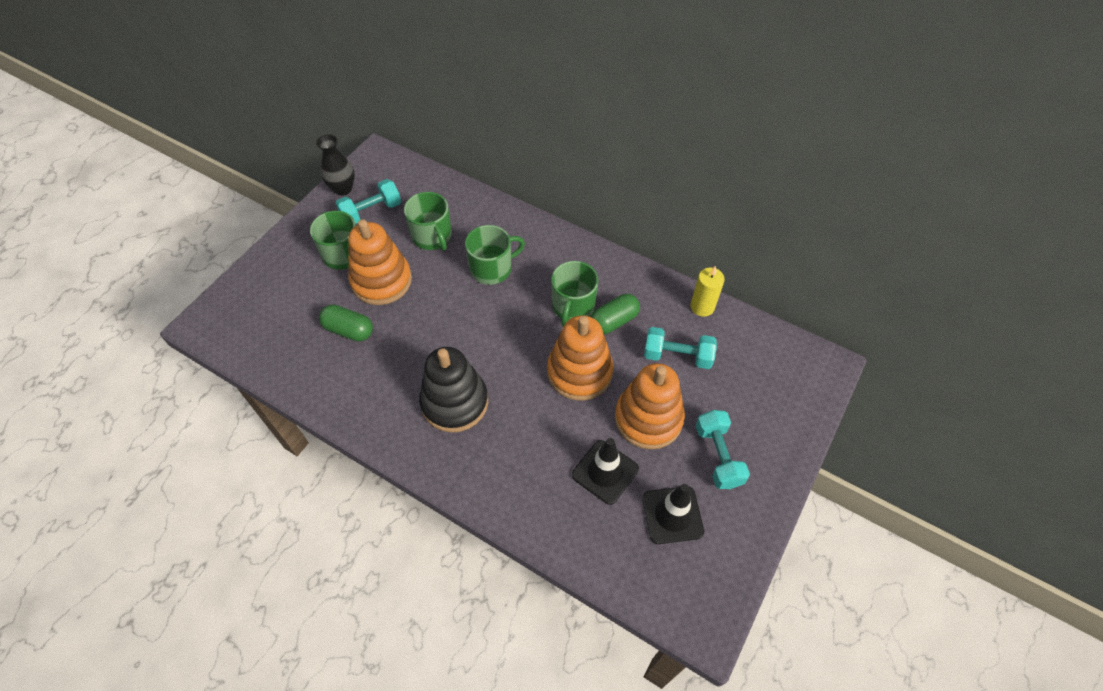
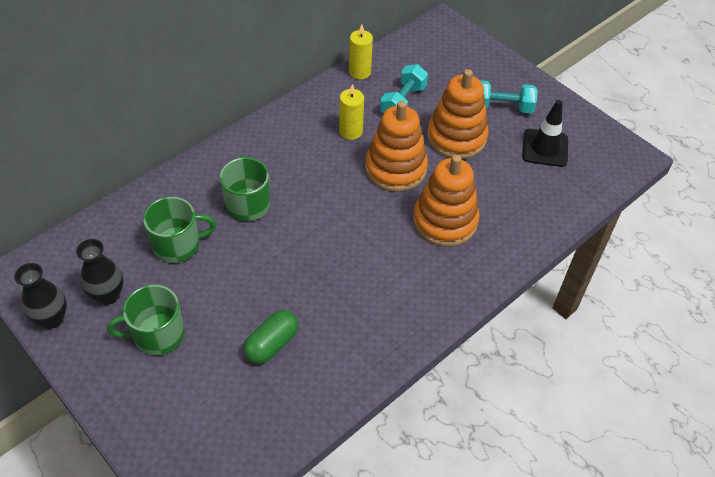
camera: 75 degrees left, 5 degrees down
turquoise dumbbell [335,179,401,224] -> black vase [76,239,123,305]
orange stacking toy [348,219,412,305] -> orange stacking toy moved to [413,155,480,247]
black stacking toy [419,347,488,433] -> none
green mug [551,261,598,327] -> none
black traffic cone [572,438,639,505] -> none
green capsule [590,294,640,335] -> yellow candle [339,84,364,140]

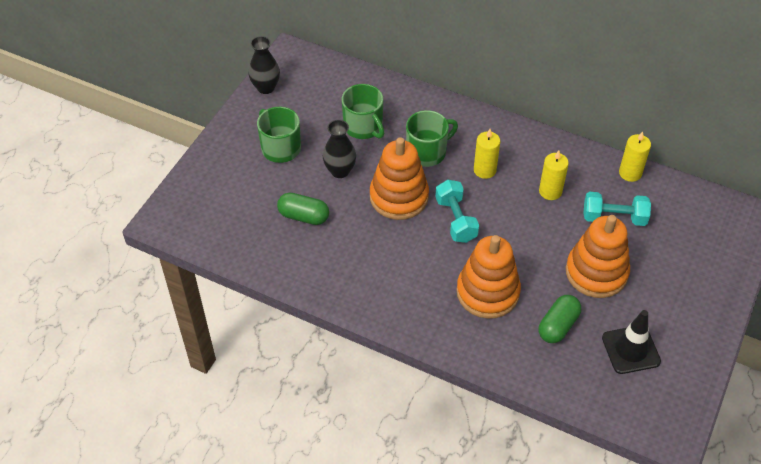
camera: 70 degrees right, 0 degrees up
black vase [76,239,123,305] -> black vase moved to [323,120,356,178]
orange stacking toy [365,101,428,192] -> orange stacking toy moved to [370,137,429,220]
turquoise dumbbell [480,80,538,113] -> turquoise dumbbell moved to [435,180,479,243]
none -> yellow candle [474,129,500,179]
none -> green capsule [538,295,581,343]

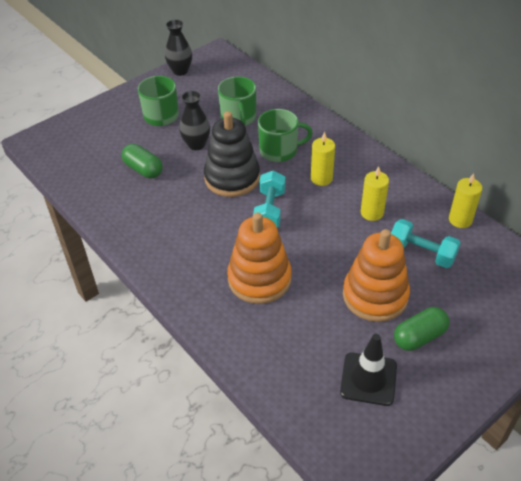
camera: 25 degrees right, 5 degrees down
orange stacking toy [370,137,429,220] -> black stacking toy [204,111,260,197]
green capsule [538,295,581,343] -> green capsule moved to [394,307,449,351]

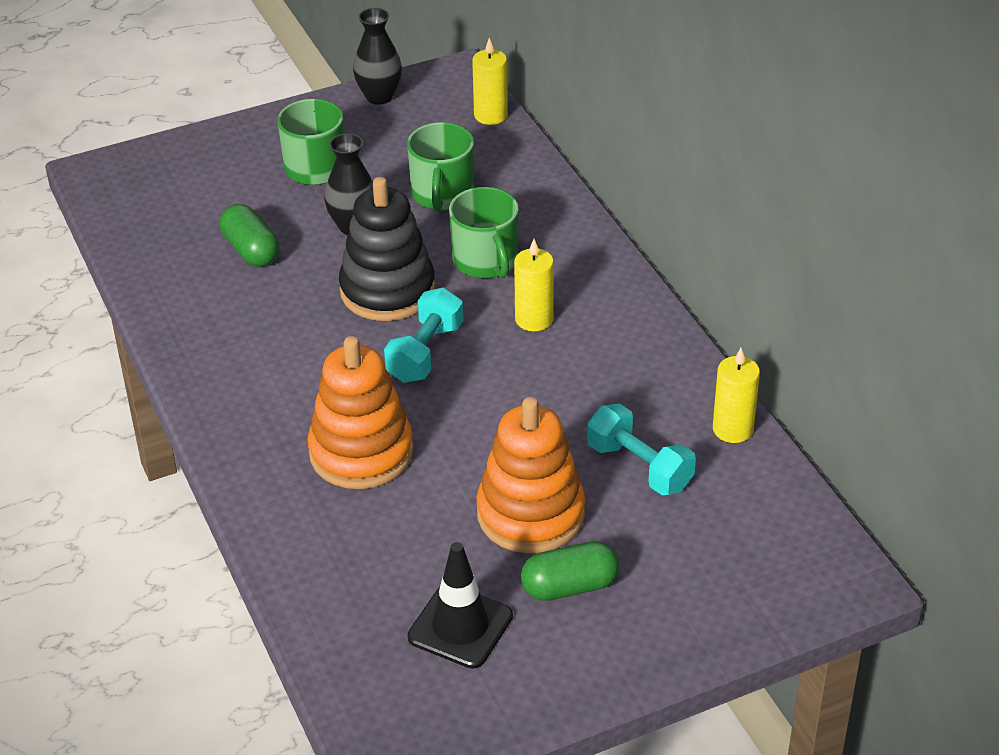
camera: 15 degrees right, 5 degrees down
green mug [258,109,313,162] -> green mug turned 60 degrees clockwise [449,187,519,279]
yellow candle [361,166,389,221] -> yellow candle moved to [472,38,508,125]

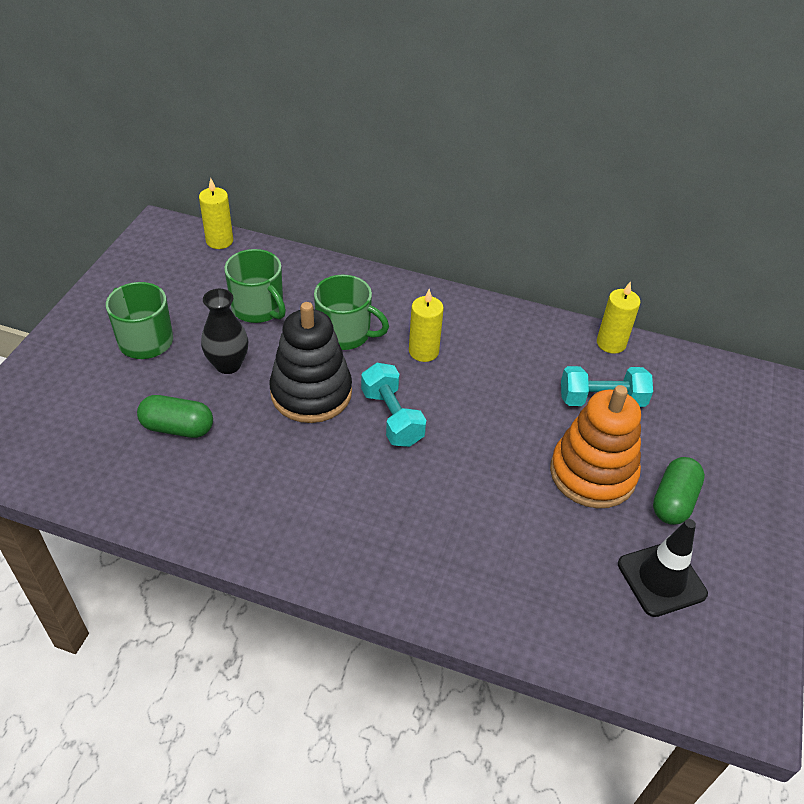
camera: 50 degrees left, 5 degrees up
orange stacking toy [307,336,414,489] -> none
black vase [353,8,402,105] -> none

